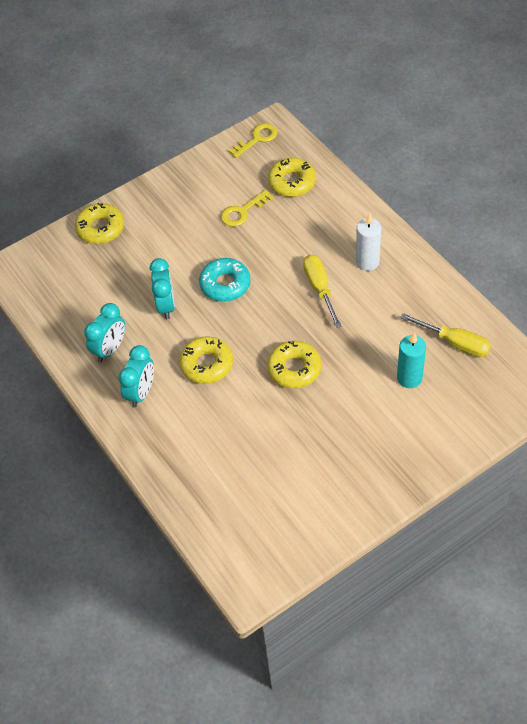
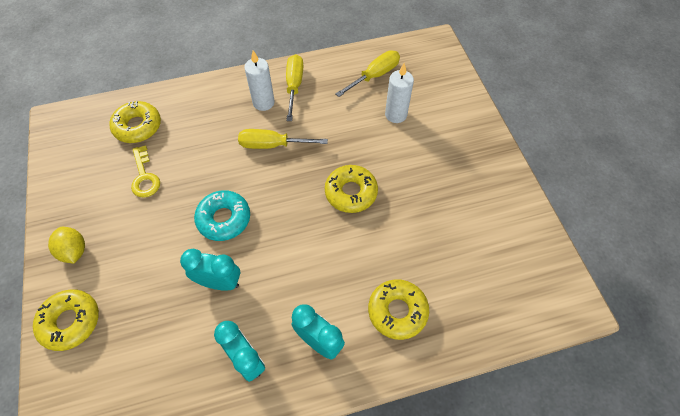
camera: 75 degrees left, 5 degrees up
yellow donut [179,336,233,384] -> yellow donut moved to [368,279,429,340]
yellow key [228,123,278,158] -> none
turquoise candle [397,332,426,388] -> white candle [385,63,414,123]
none -> yellow lemon [48,227,85,264]
none -> yellow screwdriver [286,54,303,121]

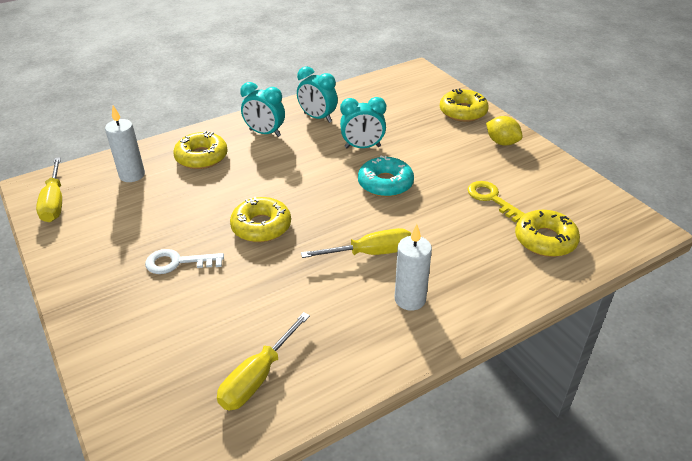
camera: 165 degrees right, 20 degrees down
yellow screwdriver [286,54,303,121] -> yellow screwdriver moved to [36,157,62,222]
white candle [385,63,414,123] -> white candle moved to [105,106,145,182]
none -> white key [145,249,224,274]

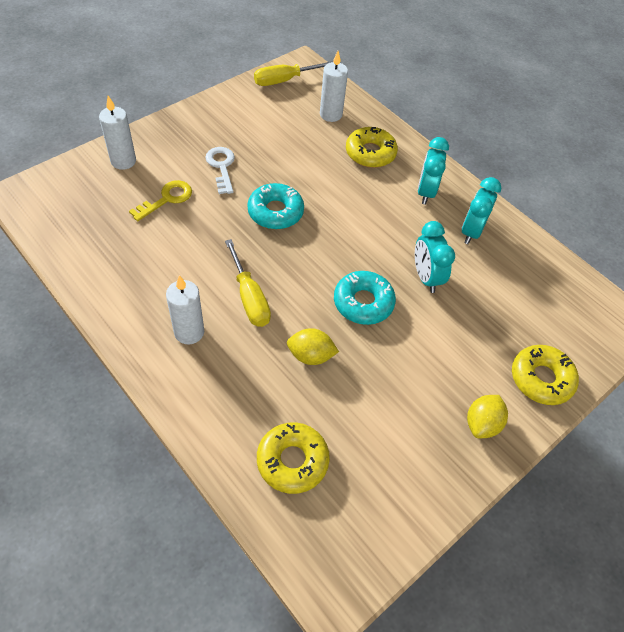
camera: 75 degrees right, 15 degrees up
yellow screwdriver [217,312,310,410] -> none
yellow donut [230,197,291,242] -> turquoise donut [247,183,304,229]
yellow key [468,181,525,222] -> yellow key moved to [129,180,192,221]
none -> white candle [99,96,136,170]
none -> yellow lemon [287,328,339,365]

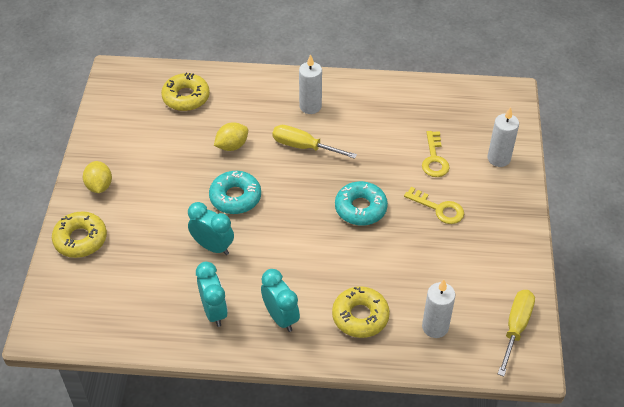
camera: 140 degrees right, 5 degrees down
white key [205,147,235,194] -> yellow key [404,187,464,224]

